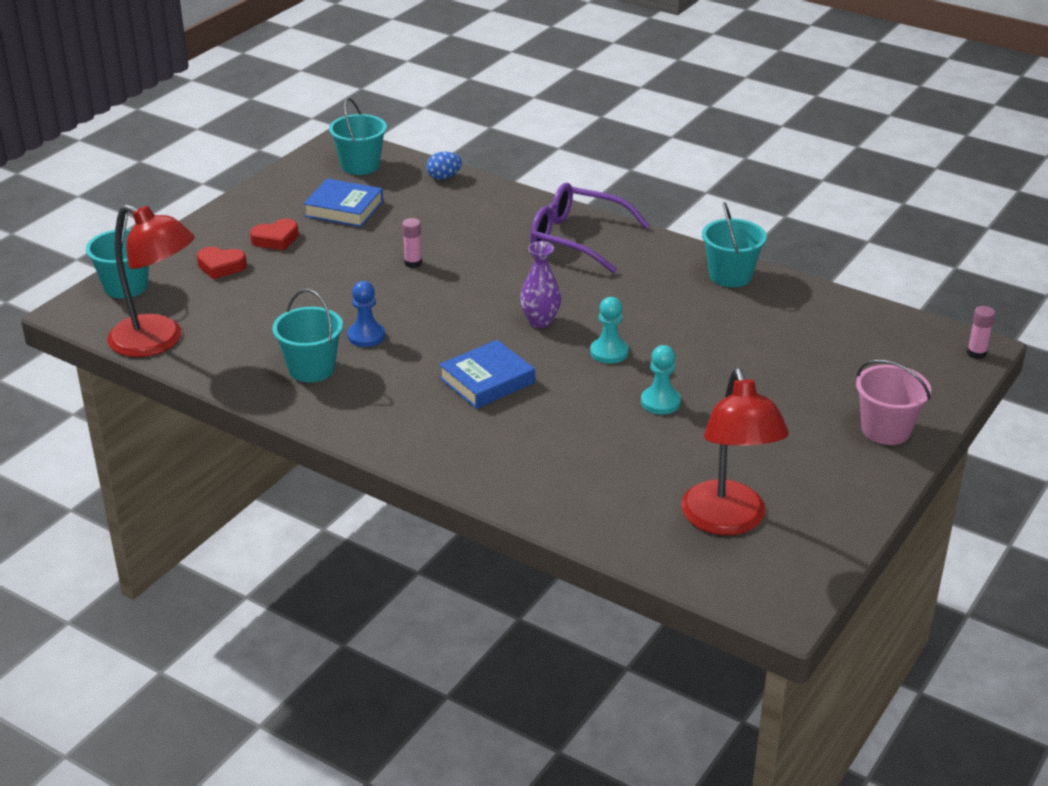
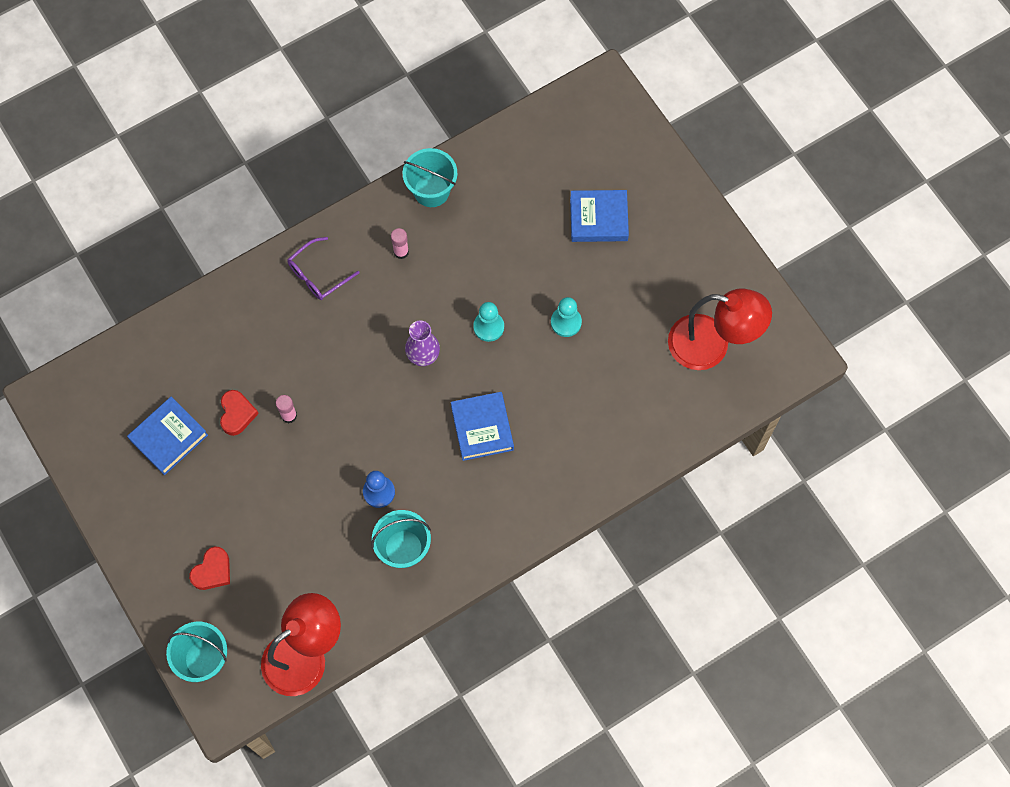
camera: 65 degrees left, 35 degrees up
red heart [250,219,299,250] -> red heart moved to [220,390,259,436]
turquoise bucket [329,98,387,175] -> none
blue egg [426,152,462,180] -> none
purple glasses [530,183,650,273] -> purple glasses [287,237,359,300], size x0.61
pink bucket [856,360,931,445] -> none
pink glue stick [967,306,995,359] -> pink glue stick moved to [391,228,409,259]
none -> blue book [570,190,629,242]

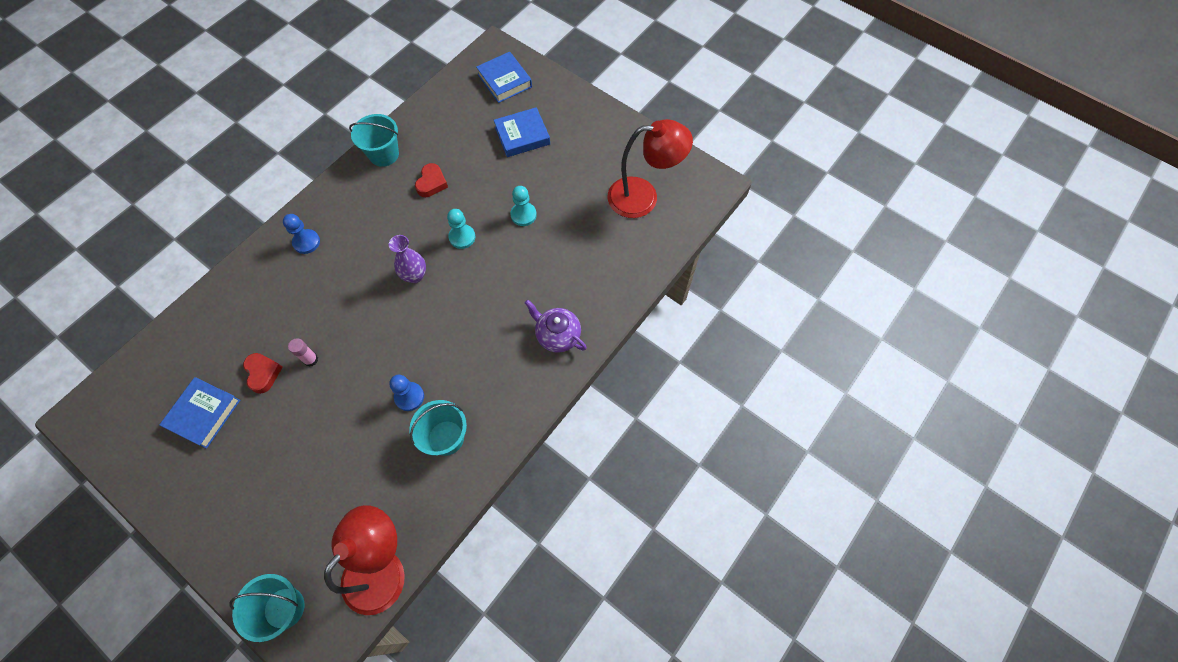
camera: 20 degrees left, 5 degrees down
red heart [189,546,230,590] -> red heart moved to [415,163,448,197]
purple glasses [287,237,359,300] -> blue pawn [283,214,320,254]
pink glue stick [391,228,409,259] -> none
blue book [451,392,514,461] -> blue book moved to [476,52,532,103]
none -> purple teapot [524,300,587,353]

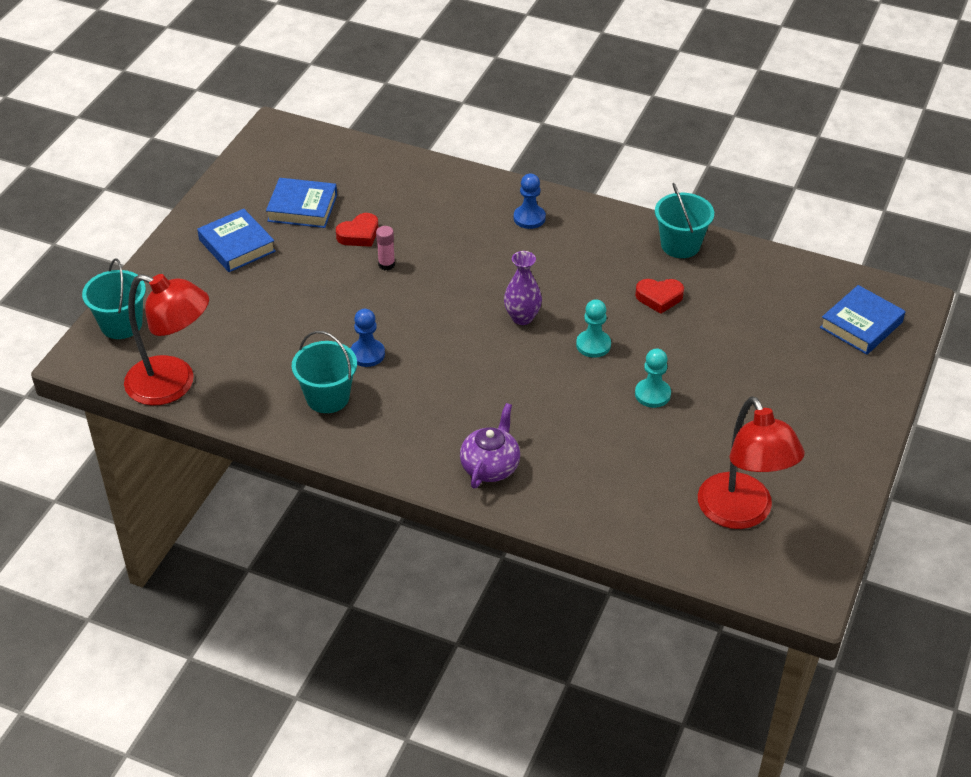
camera: 75 degrees right, 20 degrees down
blue book [494,107,550,157] -> blue book moved to [197,209,276,272]

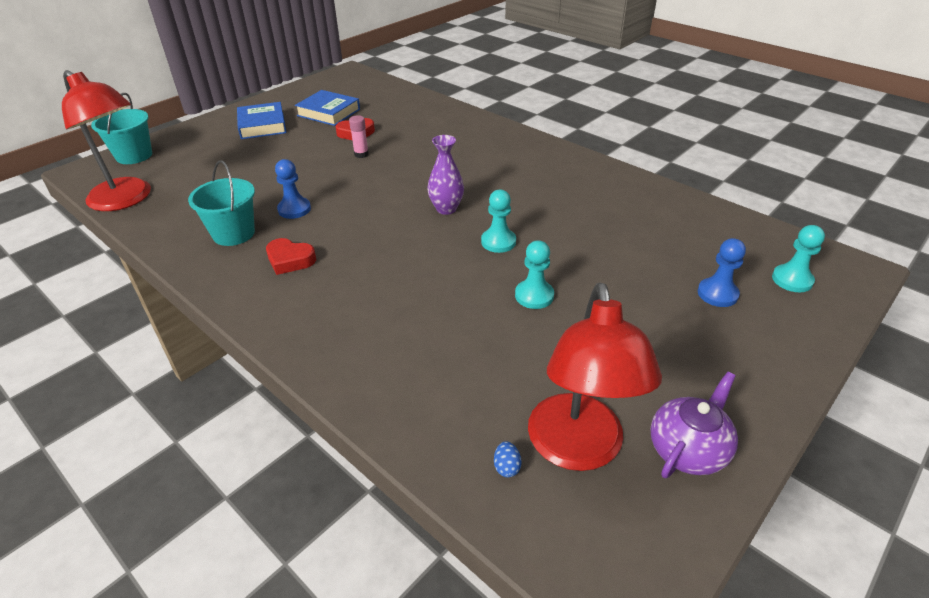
camera: 20 degrees right, 5 degrees down
purple teapot [460,403,520,488] -> purple teapot moved to [650,372,738,478]
blue pawn [514,173,546,229] -> blue pawn moved to [698,238,746,307]
red heart [635,279,684,314] -> red heart moved to [266,238,316,275]
turquoise bucket [655,183,714,258] -> none
blue book [820,285,905,355] -> turquoise pawn [772,225,825,292]
none -> blue egg [494,441,522,477]

